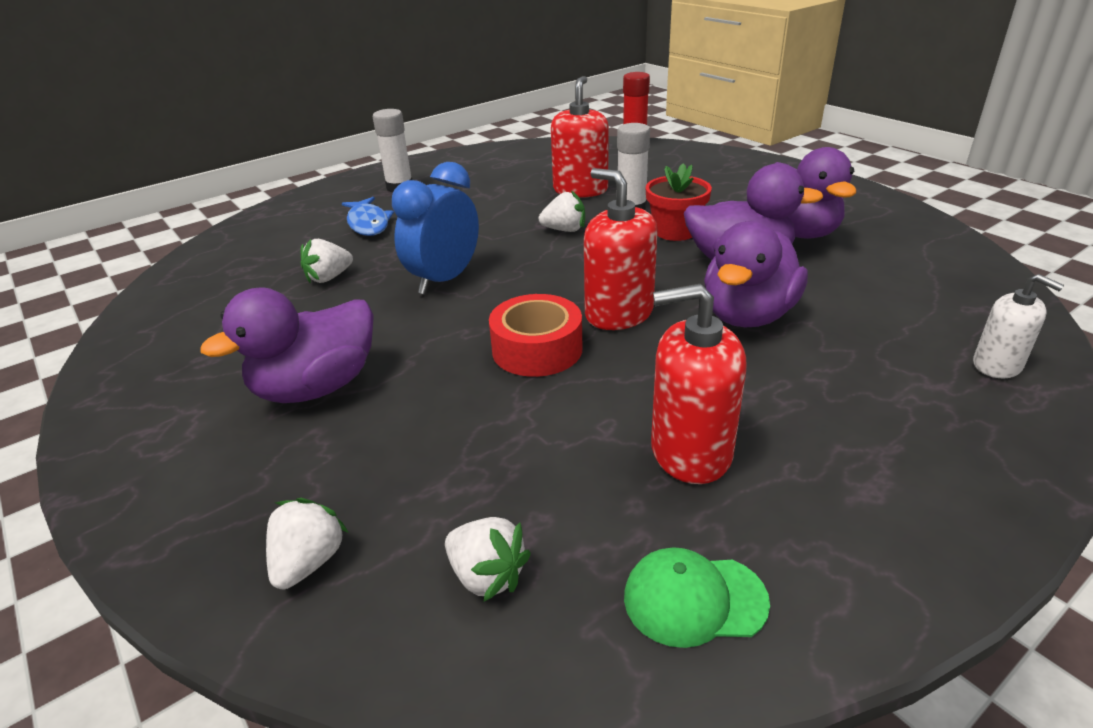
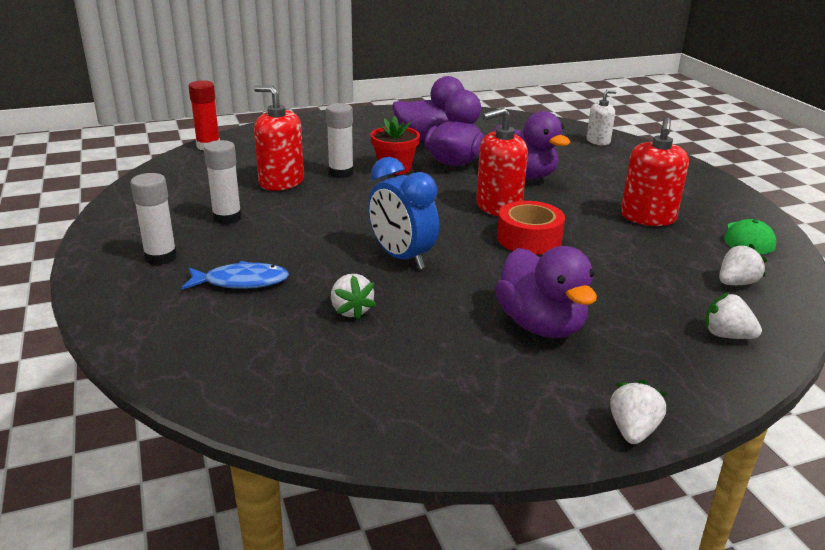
camera: 75 degrees left, 5 degrees down
white strawberry [539,190,585,232] -> white strawberry moved to [610,380,667,444]
none -> white glue stick [204,140,242,225]

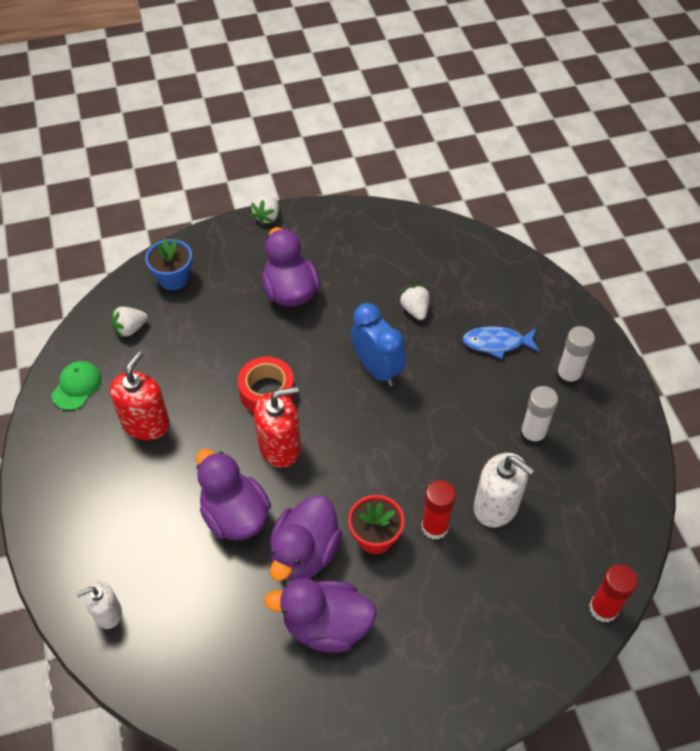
camera: 175 degrees left, 25 degrees up
red soap dispenser [254,85,304,191] -> white soap dispenser [474,453,535,528]
white glue stick [326,103,354,178] -> red glue stick [421,480,456,540]
white strawberry [705,293,762,339] -> blue flower pot [145,238,192,290]

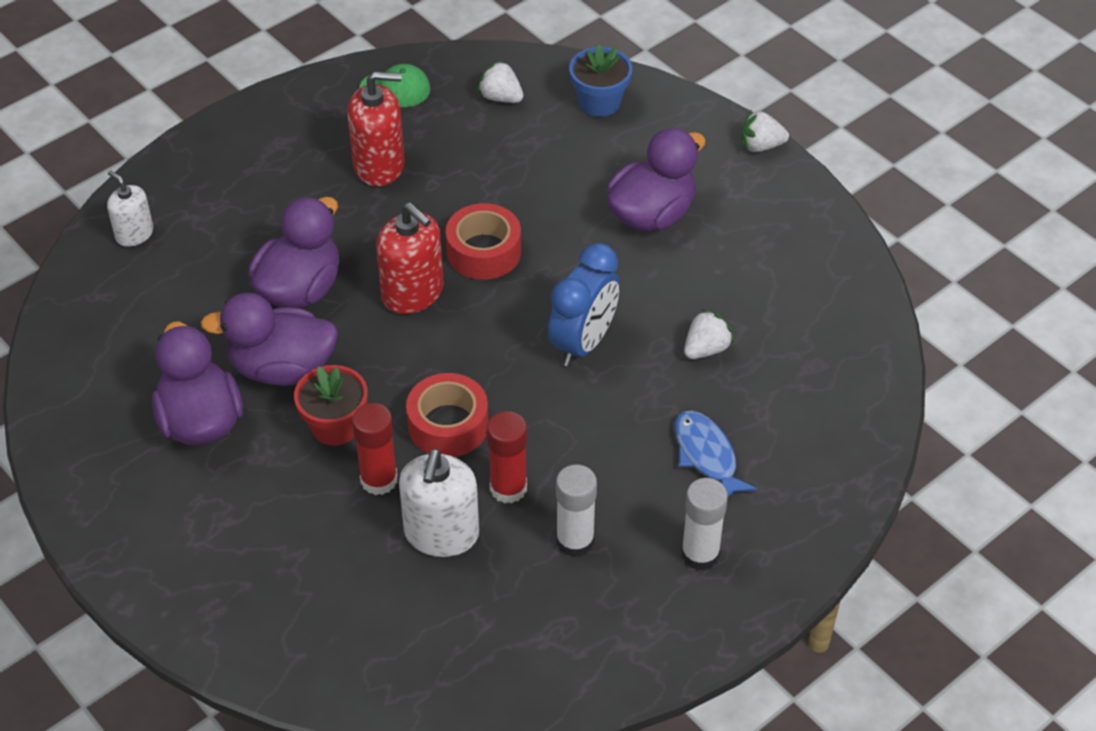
camera: 65 degrees right, 5 degrees down
red glue stick [589,564,638,623] -> red glue stick moved to [487,411,527,503]
none -> red tape [406,373,489,457]

